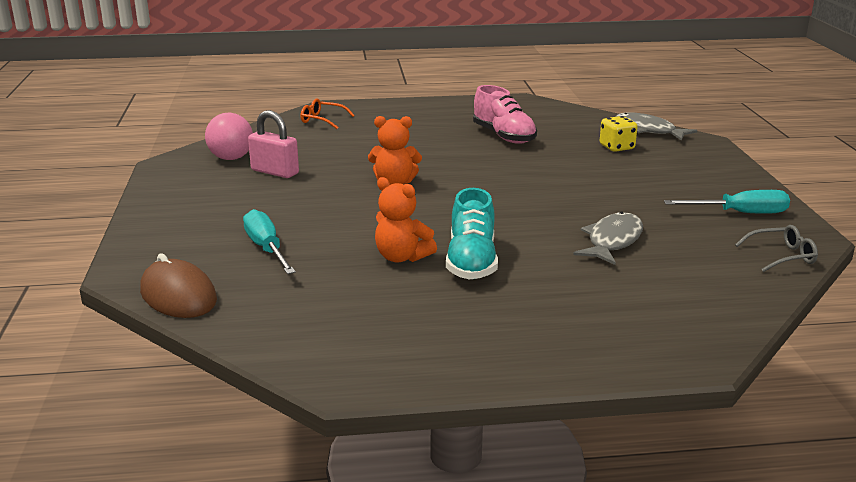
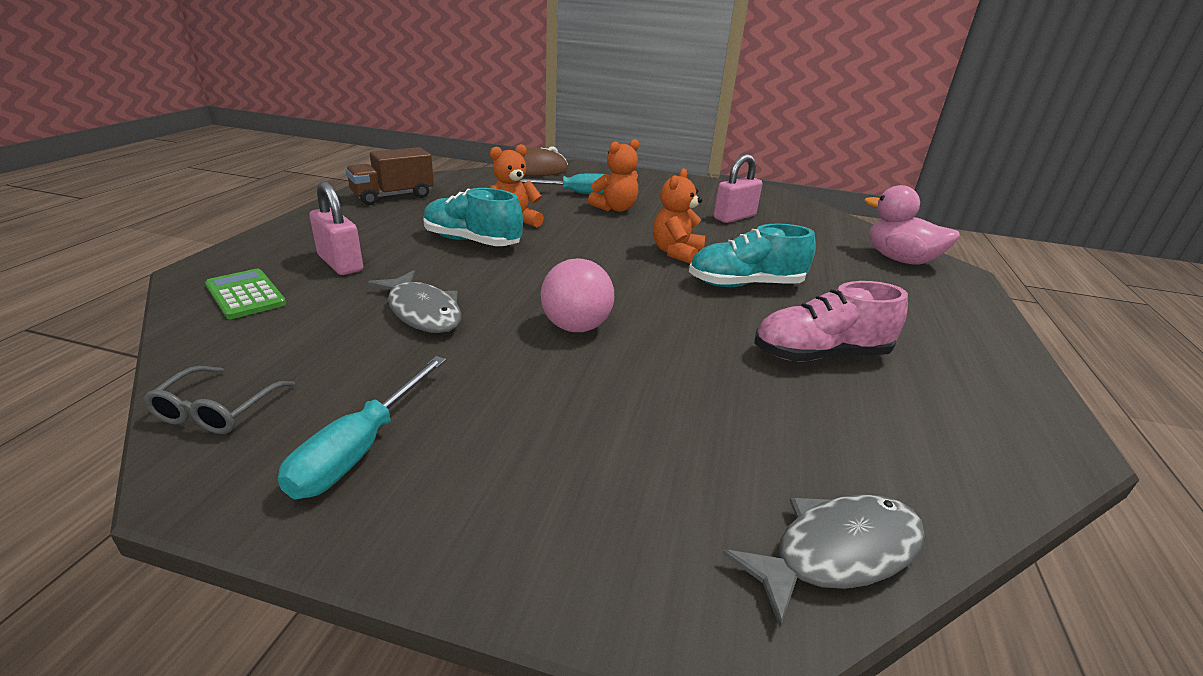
camera: 110 degrees right, 5 degrees up
pink ball [205,113,253,160] -> pink ball moved to [540,258,614,332]
orange glasses [301,99,355,129] -> pink duck [864,185,960,265]
yellow dice [600,116,638,152] -> none
none -> green calculator [205,269,286,319]
none -> pink padlock [309,181,363,275]
none -> brown truck [345,147,434,205]
none -> orange teddy bear [588,139,639,212]
none -> turquoise shoe [689,224,816,287]

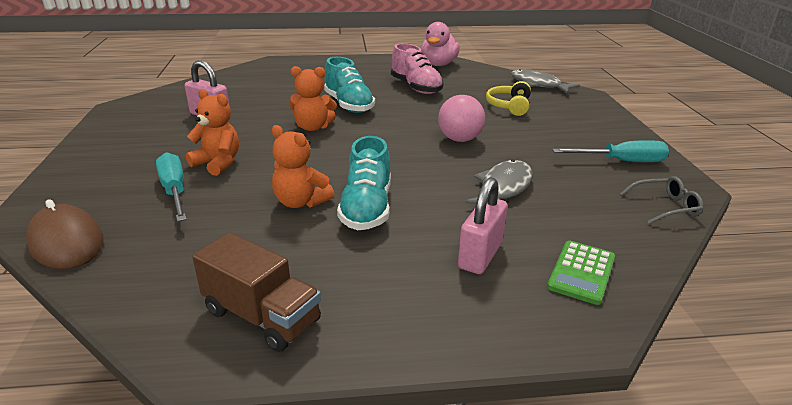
camera: 110 degrees left, 0 degrees up
pink duck [864,185,960,265] -> pink duck moved to [421,22,460,66]
none -> yellow headphones [486,81,531,116]

